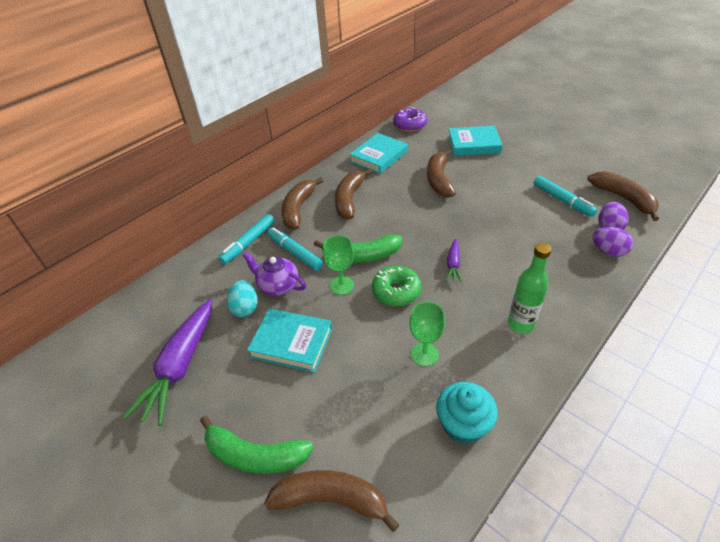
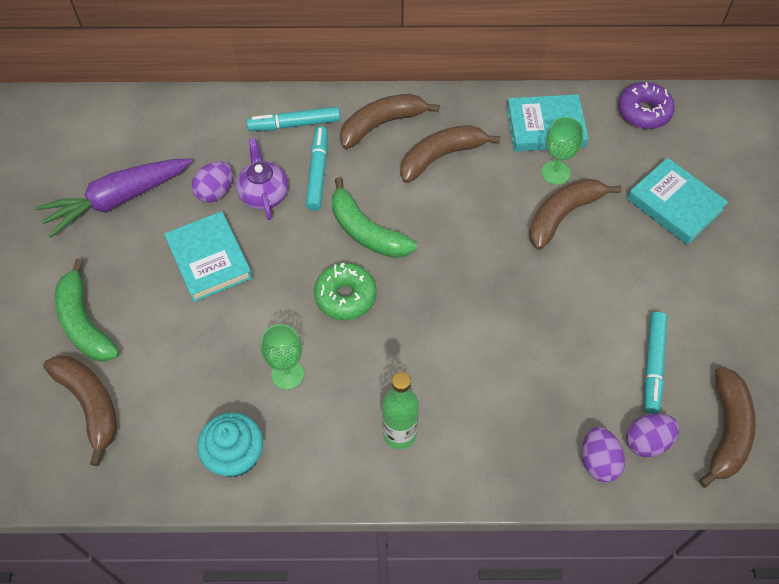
camera: 45 degrees right, 15 degrees up
turquoise egg [227,280,258,317] -> purple egg [191,162,233,203]
green goblet [323,235,354,295] -> green goblet moved to [541,117,584,185]
purple carrot [445,239,462,282] -> none

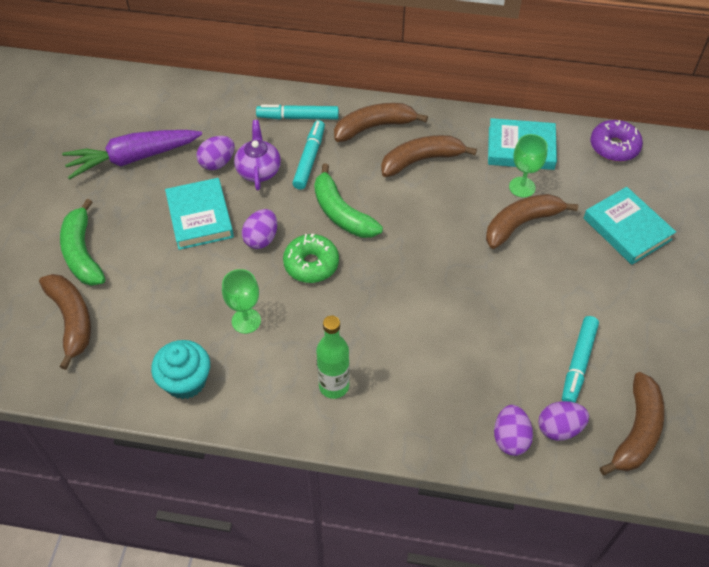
camera: 10 degrees right, 5 degrees down
none -> purple egg [242,209,277,249]

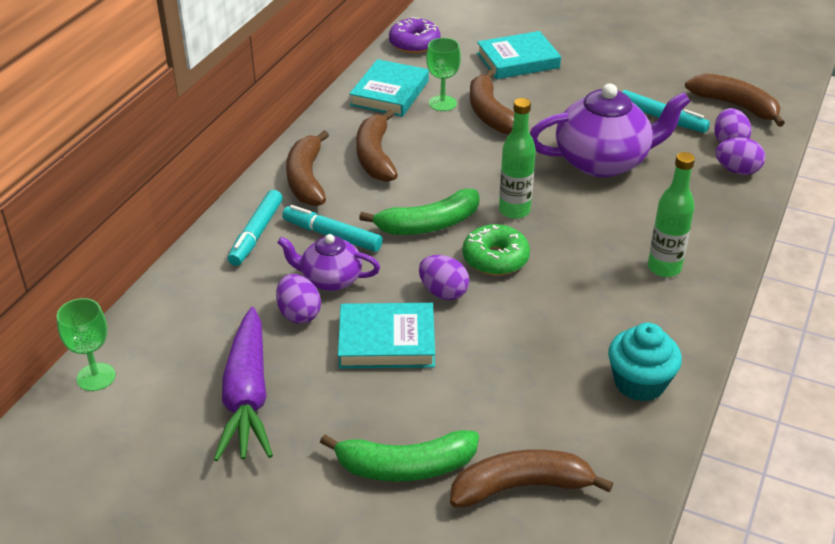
camera: 75 degrees left, 15 degrees down
green goblet [222,269,261,334] -> green goblet moved to [57,298,116,391]
none -> green bottle [499,98,536,219]
none -> purple teapot [530,83,691,177]

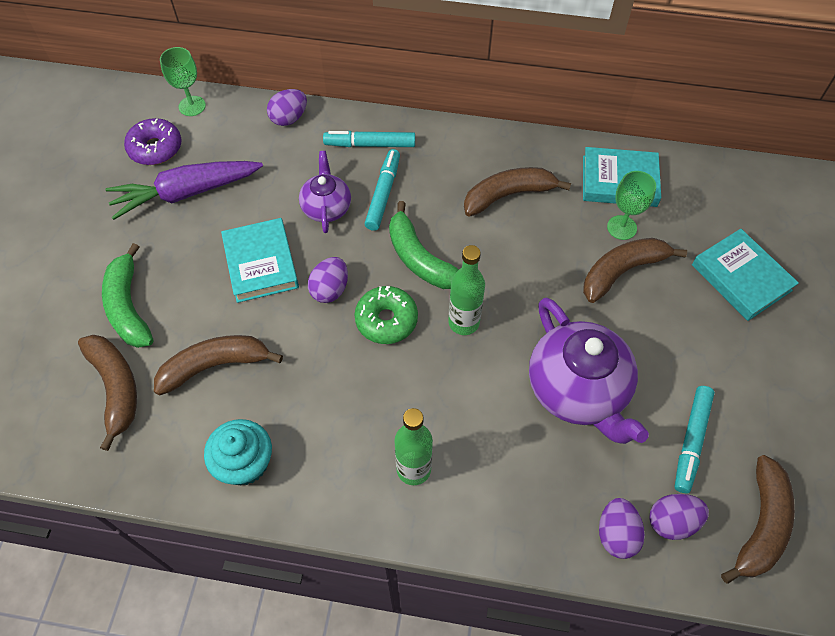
camera: 75 degrees right, 20 degrees up
purple egg [276,274,321,323] -> purple egg moved to [267,89,307,126]
brown banana [286,130,329,206] -> brown banana moved to [154,335,283,396]
purple donut [389,17,441,53] -> purple donut moved to [124,118,182,165]

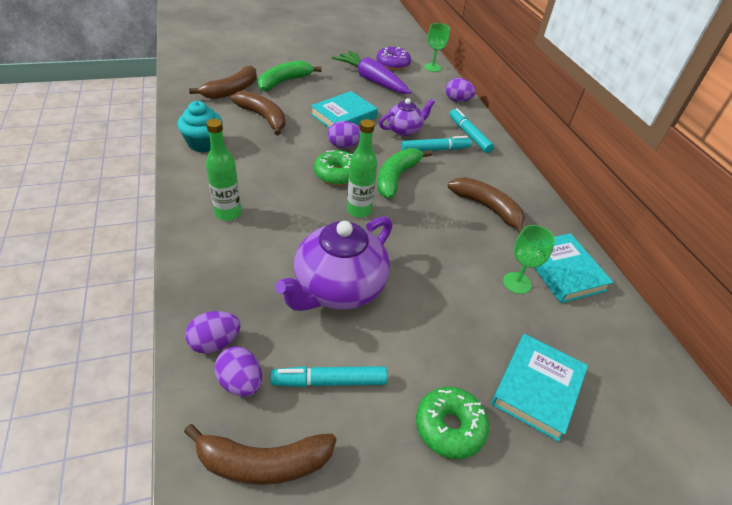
camera: 60 degrees right, 15 degrees down
brown banana [583,238,687,303] -> none
none -> green donut [416,387,489,459]

